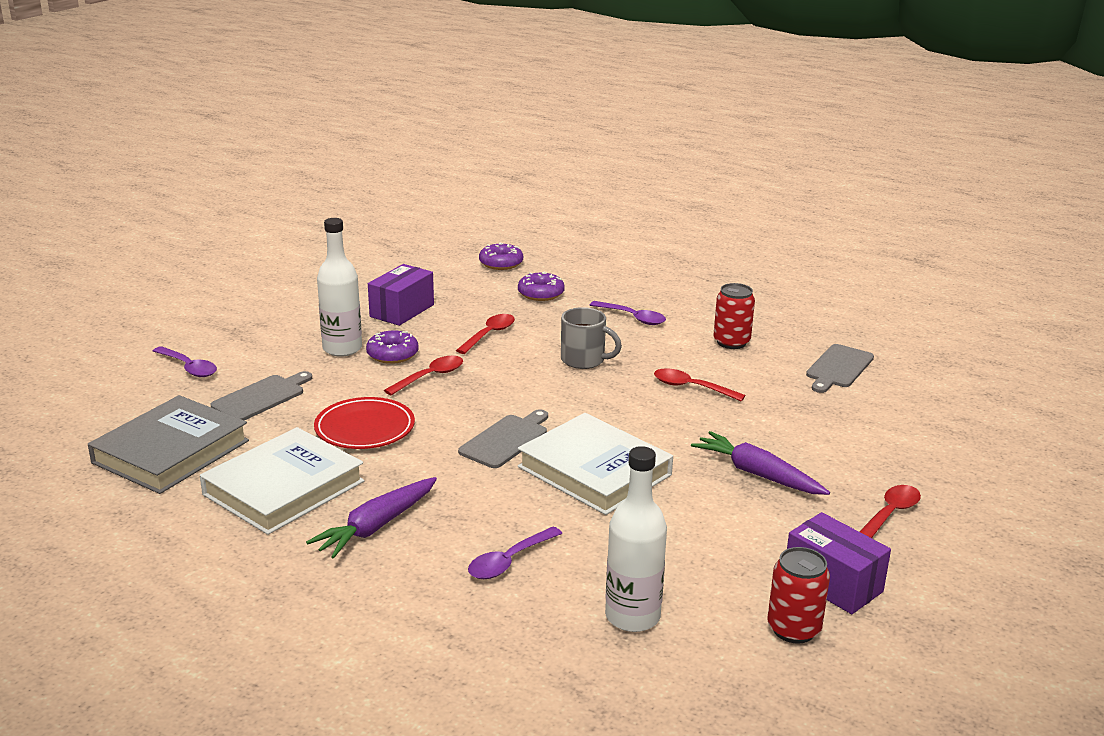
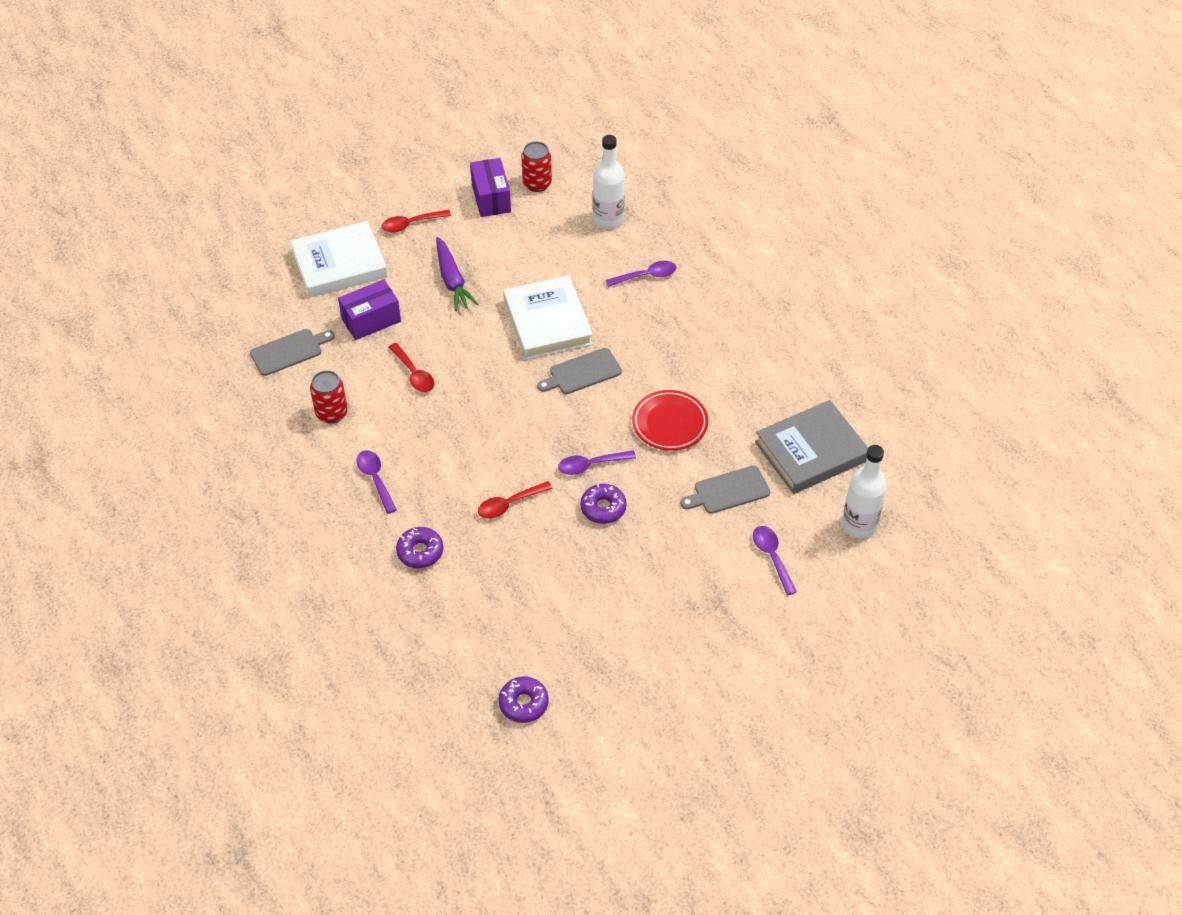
camera: 150 degrees left, 25 degrees up
white book [200,427,364,535] -> white book moved to [290,221,388,298]
purple carrot [306,477,437,559] -> none
white bottle [317,218,362,357] -> white bottle moved to [842,445,887,539]
purple box [368,264,434,326] -> purple box moved to [338,279,401,340]
red spoon [384,356,463,395] -> purple spoon [558,450,636,475]
purple donut [479,242,523,270] -> purple donut moved to [498,676,549,723]
grey mug [561,307,622,369] -> none

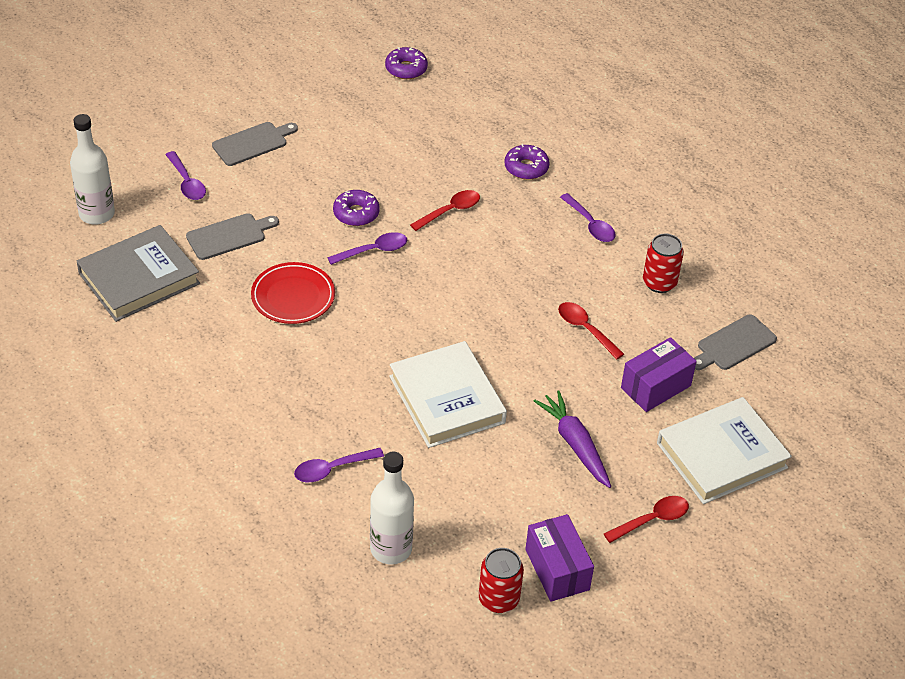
camera: 170 degrees right, 5 degrees down
grey cutting board [537,348,622,394] -> grey cutting board moved to [212,122,298,166]

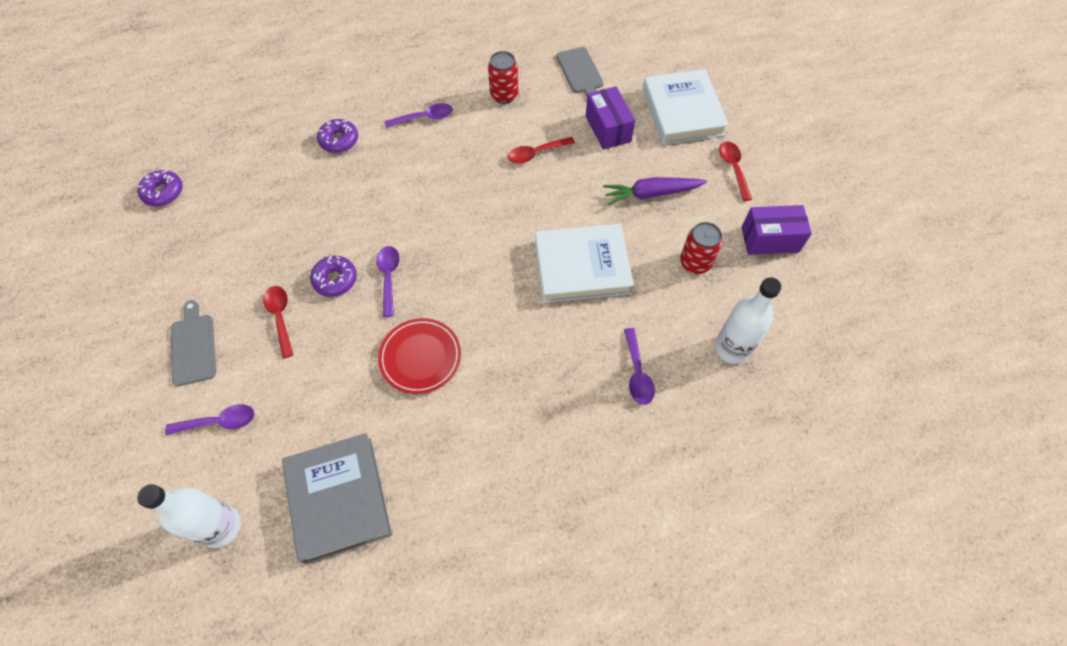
camera: 70 degrees left, 15 degrees up
grey cutting board [186,213,279,260] -> none
red spoon [410,190,480,231] -> red spoon moved to [263,286,293,358]
red can [479,548,524,613] -> red can moved to [680,222,723,274]

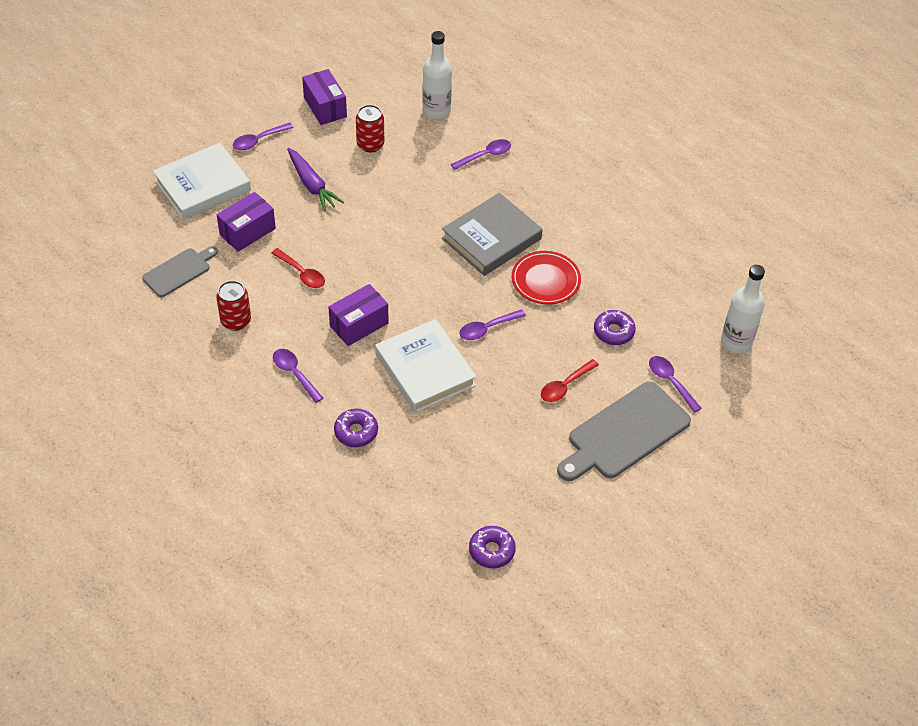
camera: 115 degrees left, 10 degrees down
grey cutting board [171,300,216,386] -> grey cutting board [557,381,691,481], size x1.74
grey book [282,433,392,564] -> grey book moved to [442,193,542,276]
purple donut [310,256,357,297] -> purple donut moved to [594,310,636,345]
white book [535,224,634,303] -> white book moved to [375,319,476,413]
red spoon [719,142,752,201] -> purple spoon [233,123,294,150]
none -> purple box [328,284,389,346]

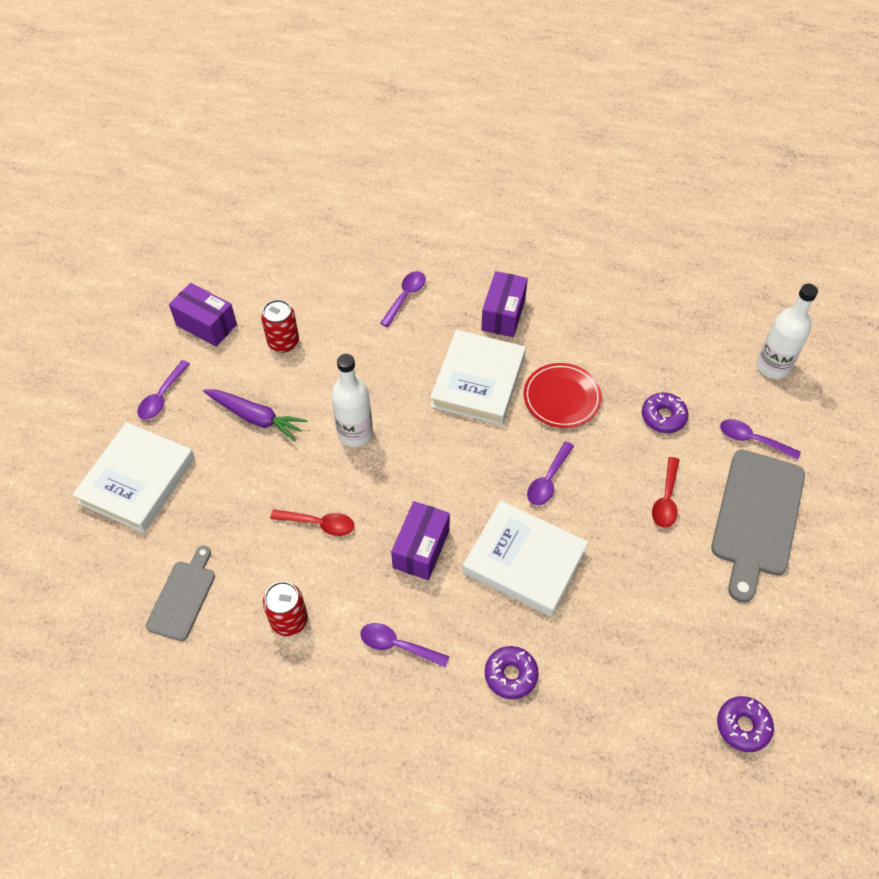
camera: 30 degrees left, 5 degrees up
purple box [217,192,276,252] -> purple box moved to [481,271,528,337]
white bottle [422,31,452,119] -> white bottle moved to [331,354,373,447]
grey book [442,193,542,276] -> white book [430,330,526,425]

